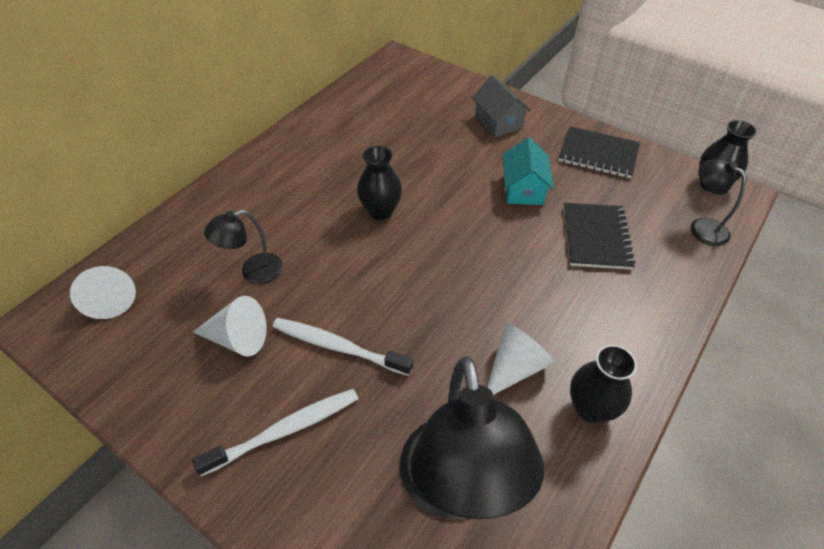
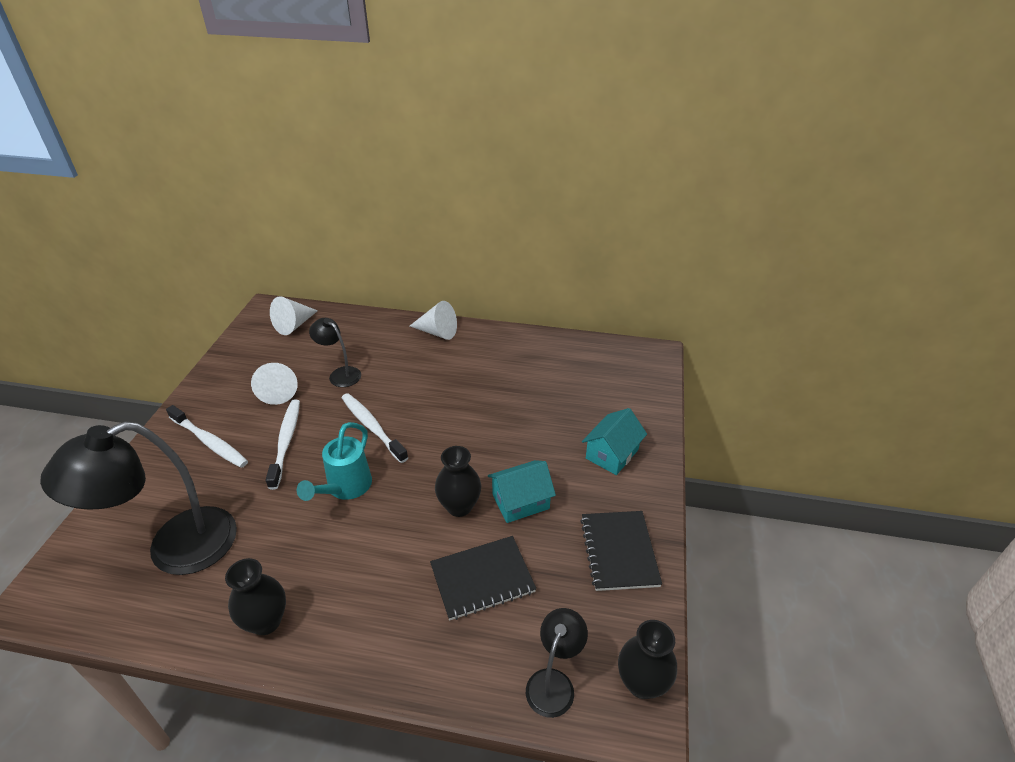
camera: 65 degrees right, 10 degrees down
black vase [357,146,402,220] -> black vase moved to [435,446,481,517]
grey house [472,75,531,137] -> turquoise house [582,408,647,475]
white cone [487,323,555,395] -> white cone moved to [410,301,457,340]
none -> turquoise watering can [297,422,372,501]
none -> white toothbrush [342,393,408,463]

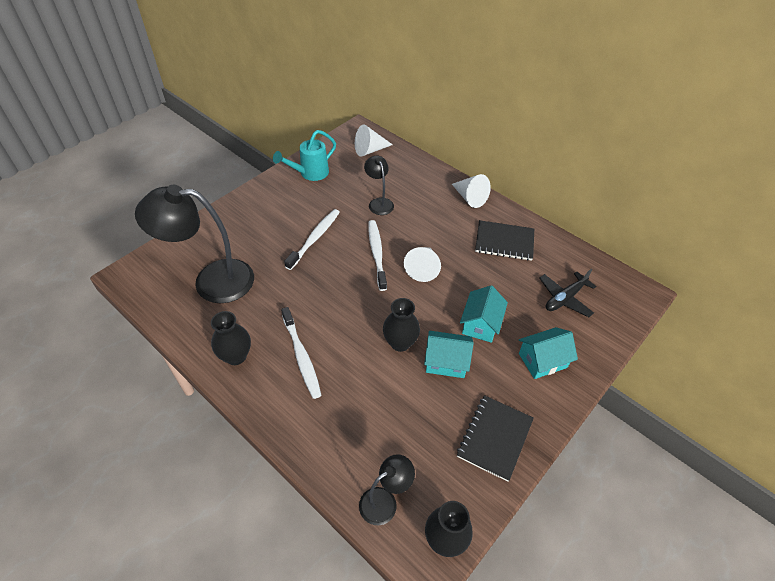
camera: 30 degrees right, 10 degrees up
white toothbrush [166,405,248,468] -> white toothbrush moved to [281,307,321,399]
white cone [251,363,298,405] -> white cone moved to [404,247,441,282]
turquoise watering can [297,422,372,501] -> turquoise watering can moved to [273,130,336,181]
black notebook [430,536,536,621] -> black notebook moved to [475,220,534,261]
none -> turquoise house [460,286,508,343]
none -> black plane [539,269,596,317]

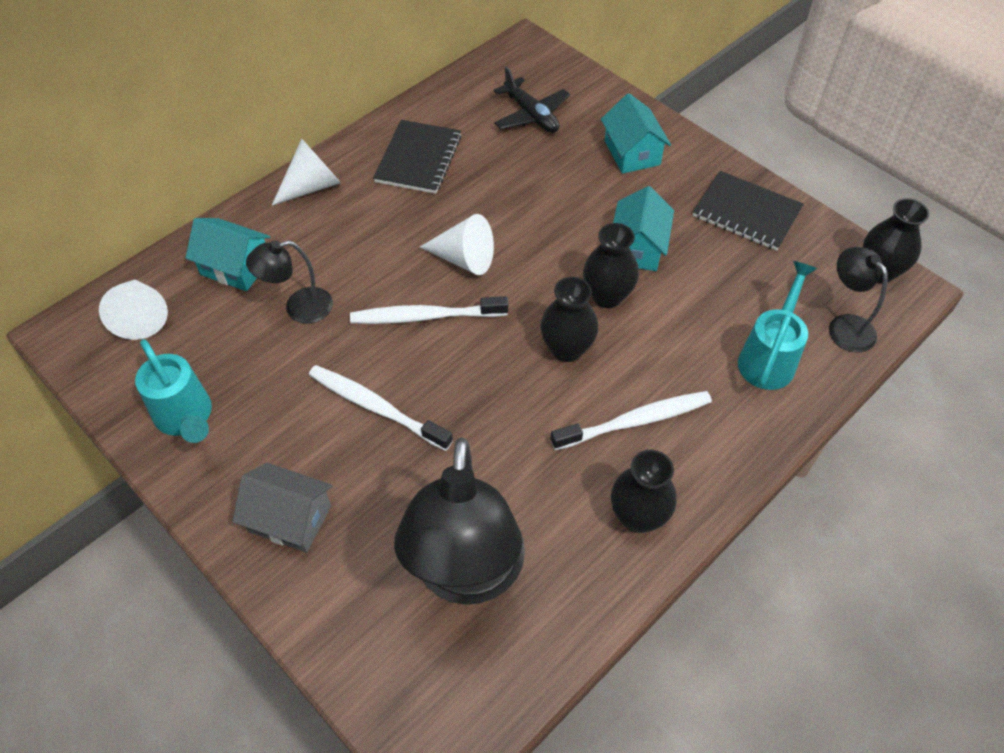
camera: 85 degrees left, 5 degrees up
turquoise house [460,286,508,343] -> turquoise house moved to [185,218,271,291]
none -> grey house [233,463,333,553]
none -> black vase [540,277,598,362]
none -> turquoise watering can [738,261,817,390]

